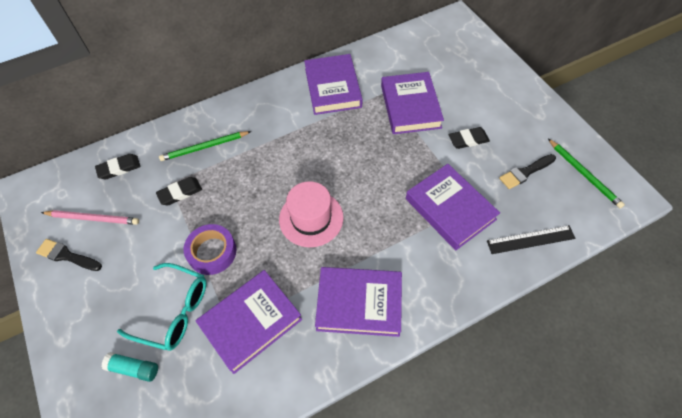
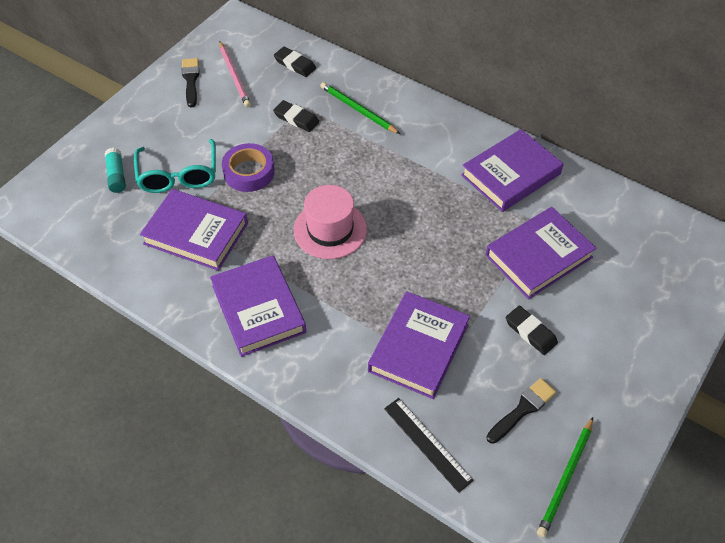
camera: 60 degrees right, 5 degrees down
black brush [499,154,556,189] -> black brush turned 105 degrees clockwise [486,378,556,444]

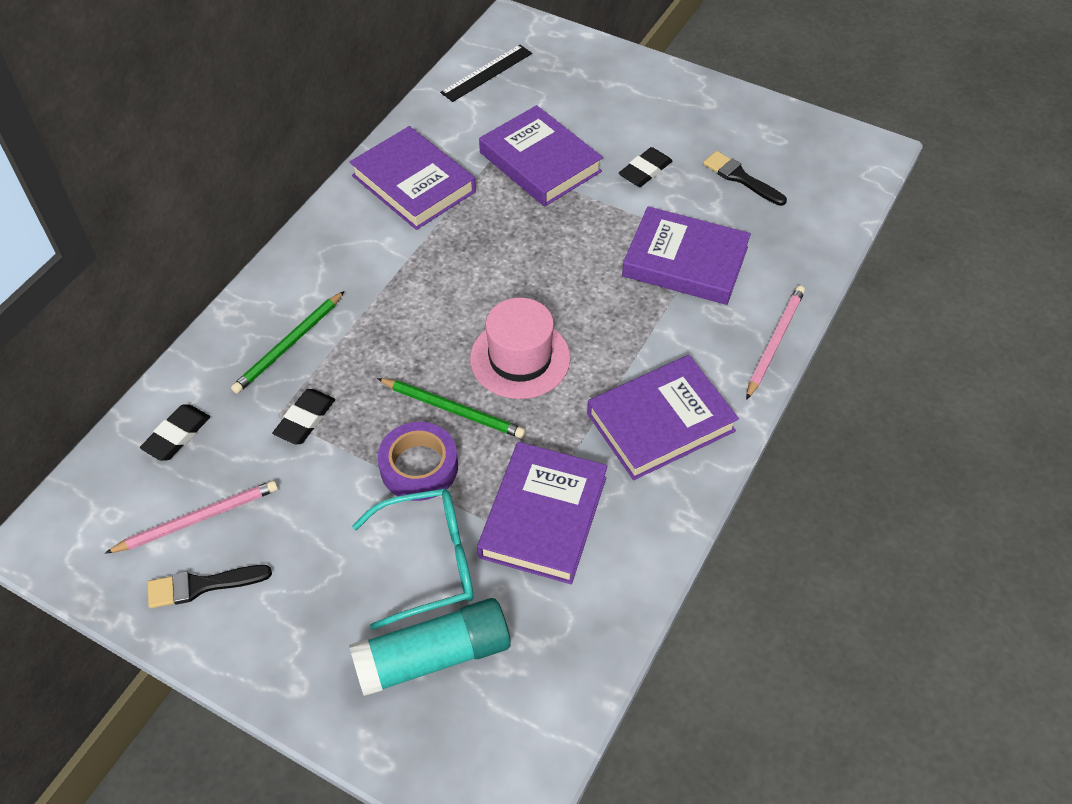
camera: 95 degrees left, 0 degrees up
turquoise glue stick [104,148,126,193] -> turquoise glue stick [349,598,511,697], size x1.87
black ruler [384,398,474,493] -> black ruler moved to [440,44,532,102]
green pencil [537,417,593,537] -> green pencil moved to [377,378,526,438]
none -> pink pencil [746,285,805,400]

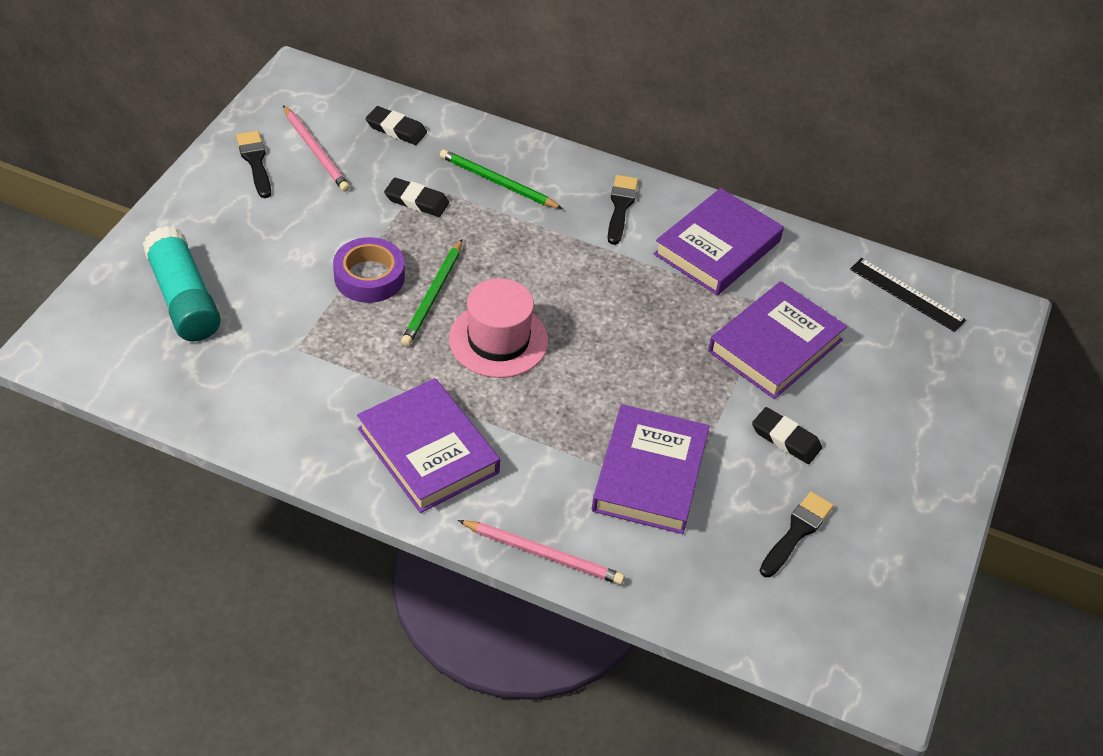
camera: 80 degrees right, 5 degrees down
turquoise glasses [352,489,473,630] -> none
purple book [477,442,608,584] -> none
none -> black brush [607,175,638,245]

